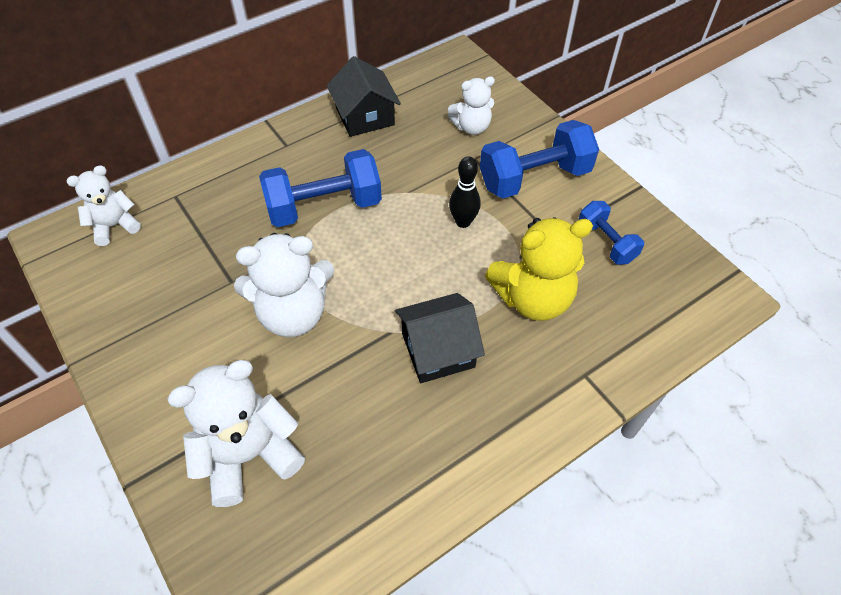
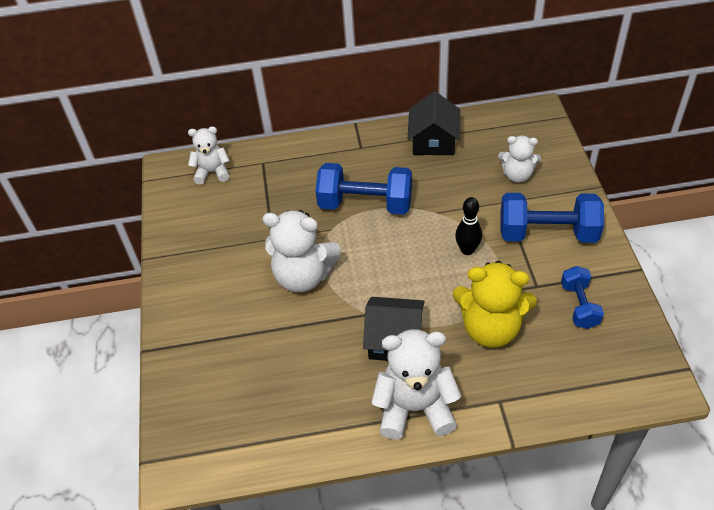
camera: 30 degrees right, 5 degrees down
white teddy bear [167,360,305,507] -> white teddy bear moved to [371,329,462,440]

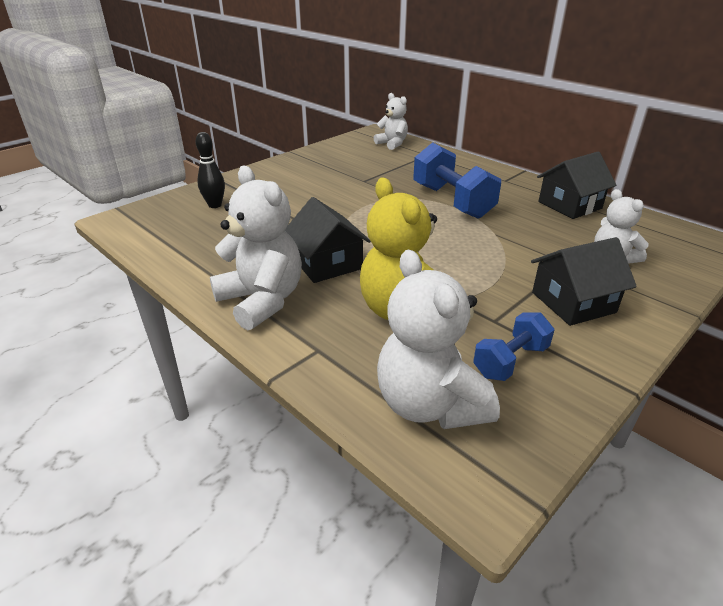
camera: 50 degrees right, 15 degrees down
white teddy bear [262,210,340,292] -> white teddy bear moved to [377,249,500,429]
black bowling pin [455,197,482,255] -> black bowling pin moved to [196,132,225,208]
blue dumbbell [500,193,604,243] -> black house [531,237,637,326]

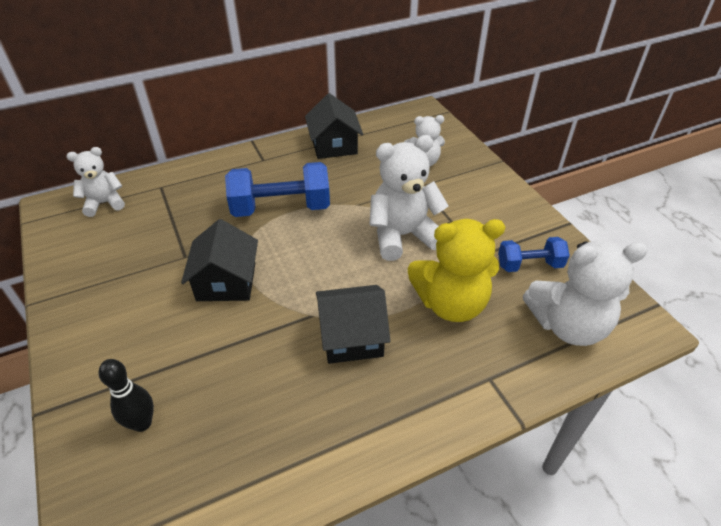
camera: 70 degrees left, 10 degrees up
white teddy bear [210,166,302,330] -> white teddy bear moved to [369,135,449,261]
blue dumbbell [473,312,555,381] -> blue dumbbell turned 75 degrees counterclockwise [498,237,570,272]
black house [531,237,637,326] -> black house moved to [181,219,258,301]

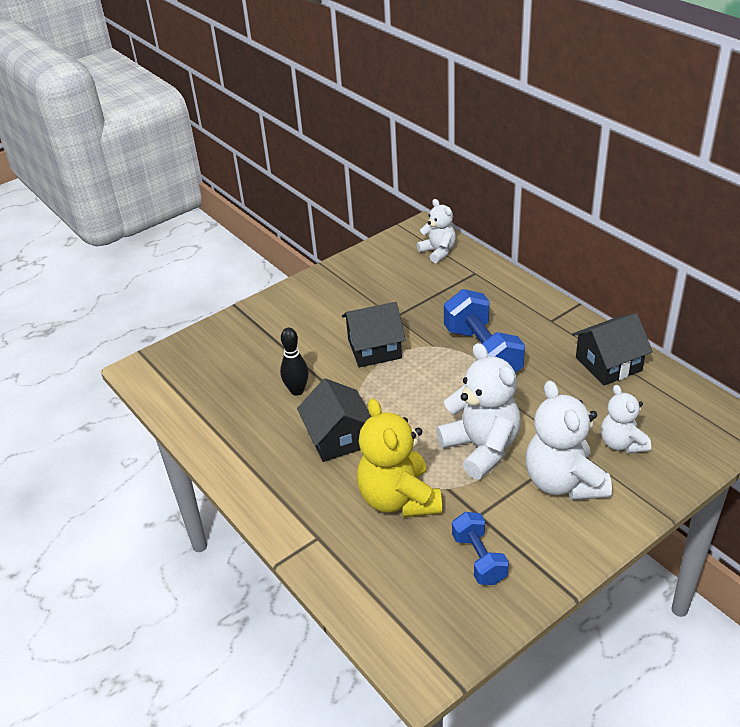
camera: 80 degrees right, 5 degrees down
black bowling pin [99,359,154,432] -> black bowling pin moved to [280,328,309,396]
white teddy bear [523,240,648,346] -> white teddy bear moved to [526,380,612,500]

